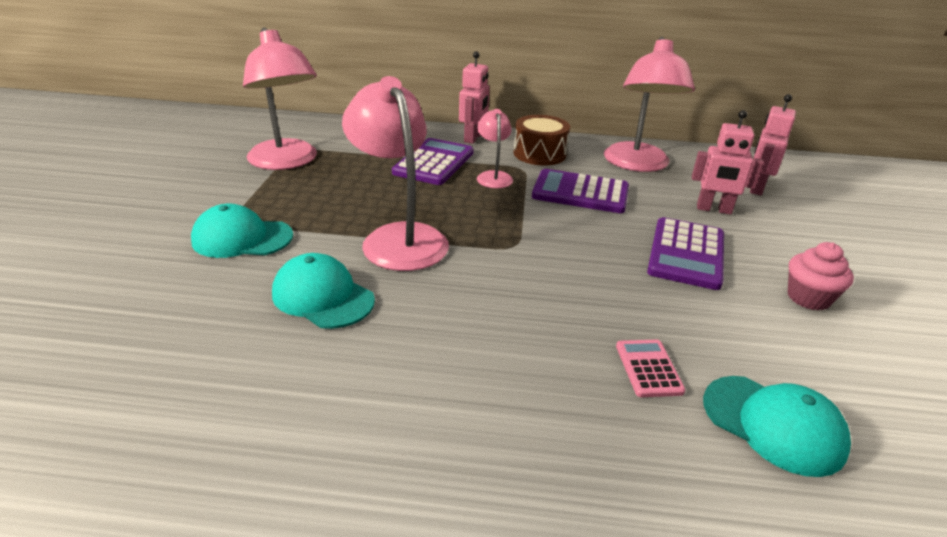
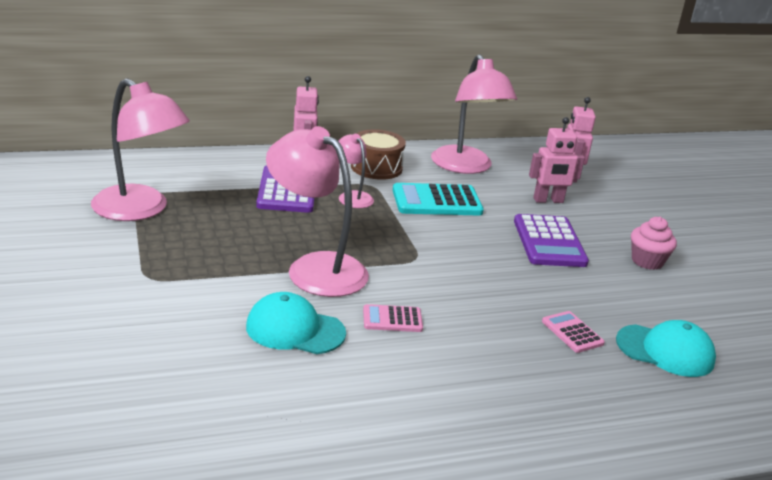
camera: 25 degrees left, 5 degrees down
turquoise cap [191,204,293,258] -> none
purple calculator [532,169,629,213] -> turquoise calculator [393,183,484,216]
none -> pink calculator [363,304,423,332]

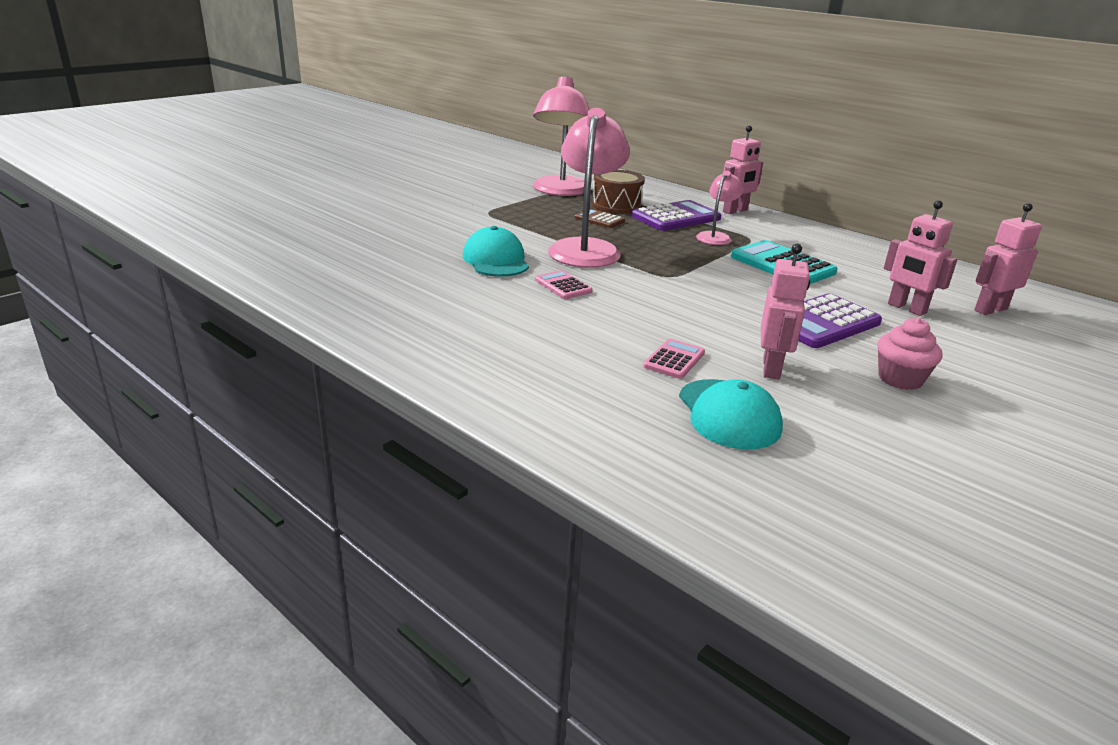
camera: 60 degrees right, 0 degrees up
brown drum [351,129,406,180] -> brown drum moved to [592,170,645,214]
pink lamp [431,54,517,174] -> none
none -> brown calculator [575,209,625,228]
none -> pink robot [761,244,810,379]

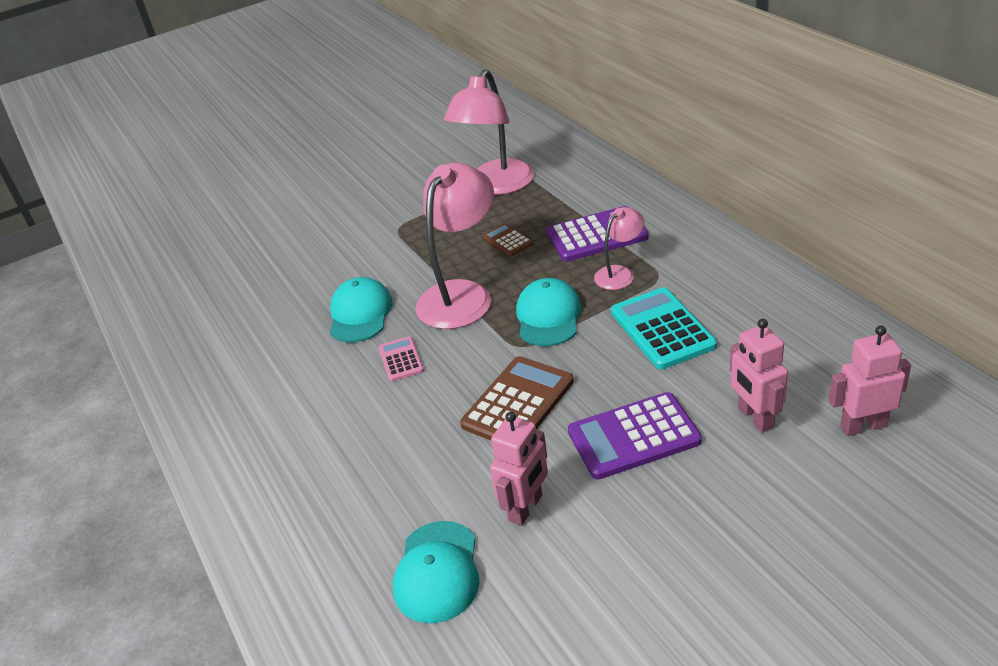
camera: 25 degrees right, 10 degrees up
brown drum [592,170,645,214] -> none
pink calculator [643,339,705,379] -> none
pink robot [723,125,763,214] -> none
pink cupcake [877,318,942,390] -> none
none -> brown calculator [460,356,574,441]
none -> turquoise cap [516,278,582,346]

